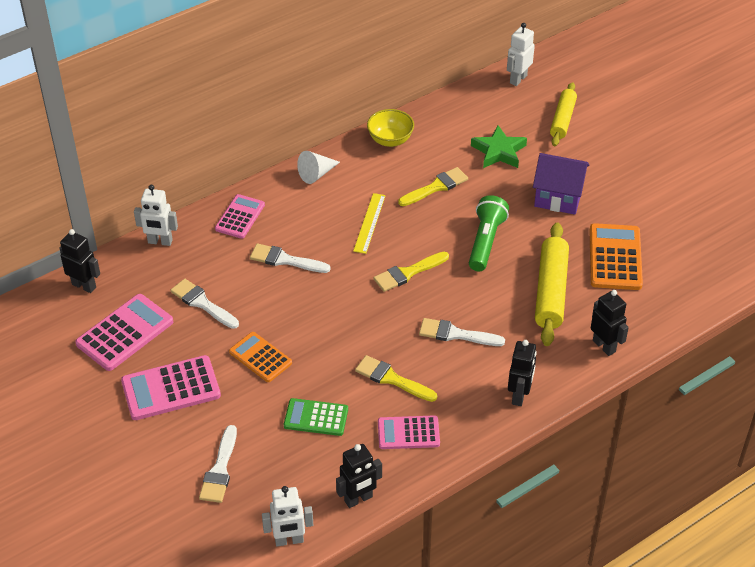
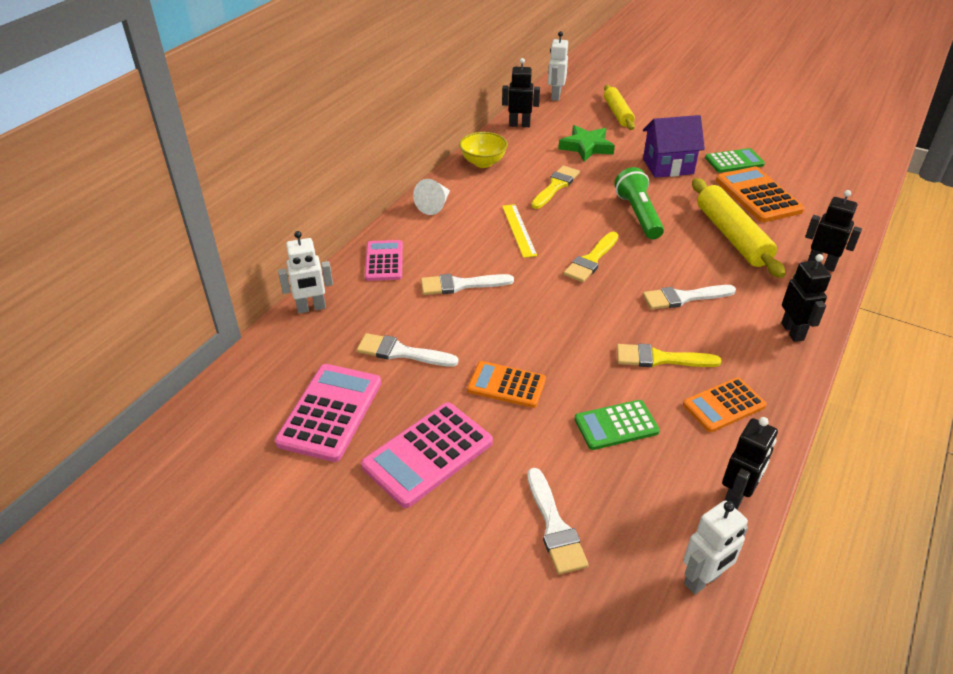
camera: 25 degrees left, 5 degrees down
black robot [59,229,100,293] -> black robot moved to [502,58,540,127]
pink calculator [378,415,440,449] -> orange calculator [683,377,767,432]
none -> green calculator [705,148,765,173]

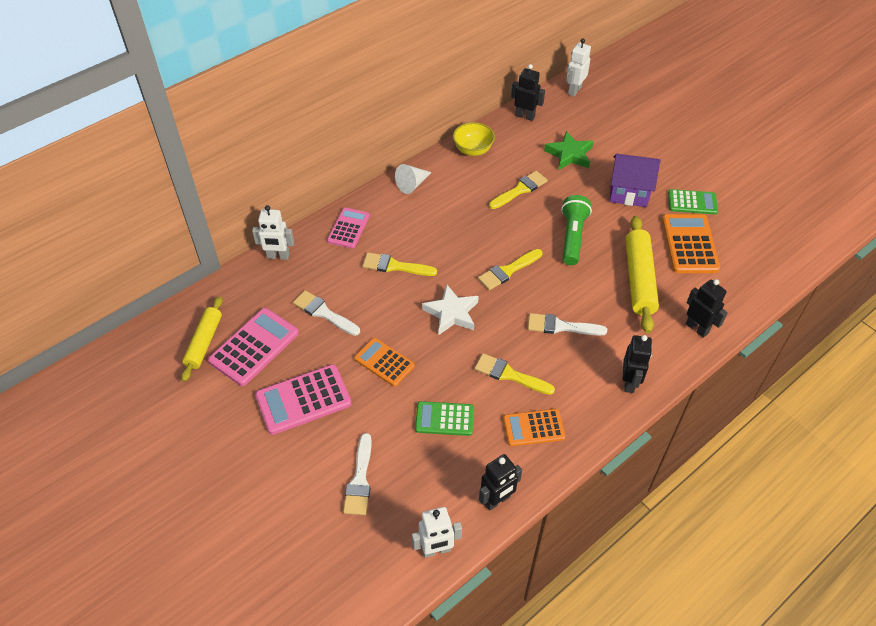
camera: 20 degrees right, 10 degrees up
white brush [421,274,514,295] -> yellow brush [362,252,437,276]
yellow ruler [502,204,537,258] -> none
yellow rolling pin [604,85,635,130] -> yellow rolling pin moved to [181,296,223,382]
none -> white star [422,285,479,335]

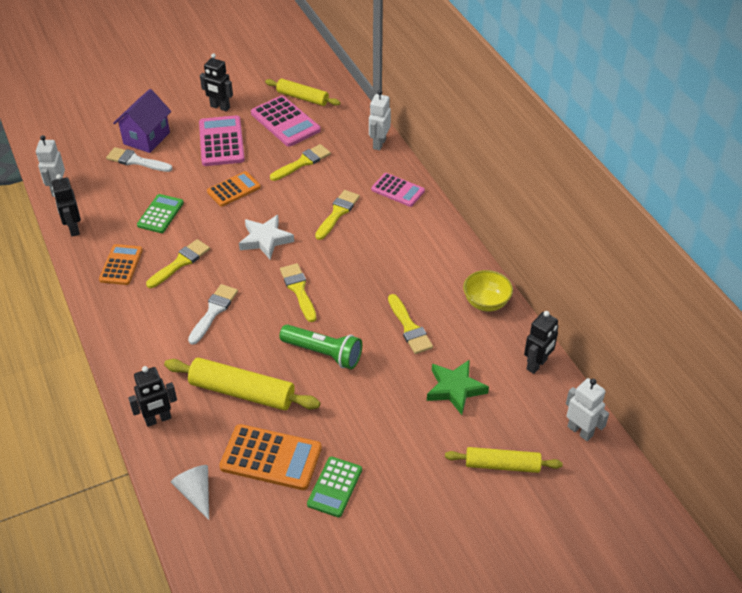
camera: 105 degrees right, 5 degrees down
white brush [293,290,360,336] -> yellow brush [270,144,331,181]
white cone [395,164,432,194] -> white cone moved to [171,465,209,520]
purple house [609,154,660,207] -> purple house moved to [113,89,171,153]
black robot [623,335,652,393] -> black robot moved to [200,53,233,111]
none -> yellow rolling pin [445,447,563,473]

